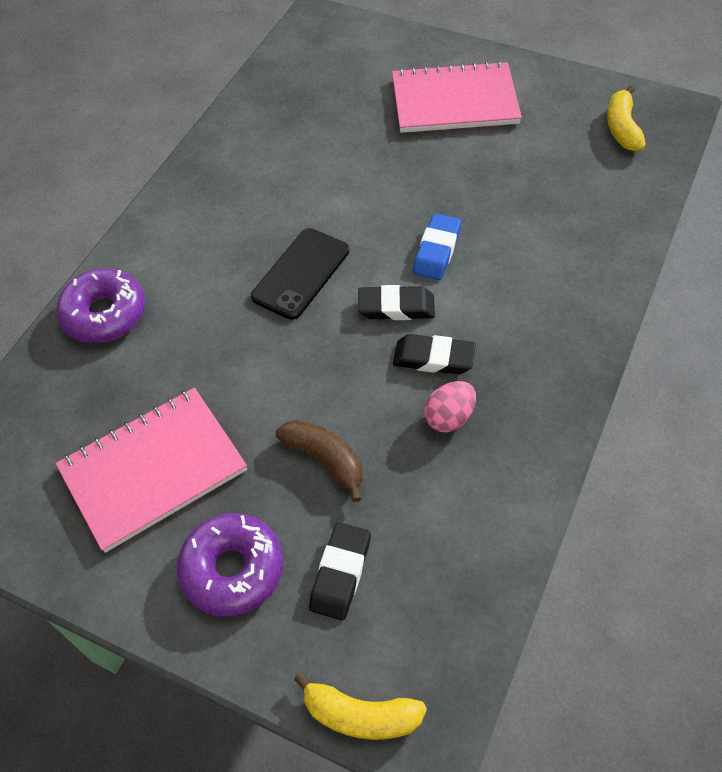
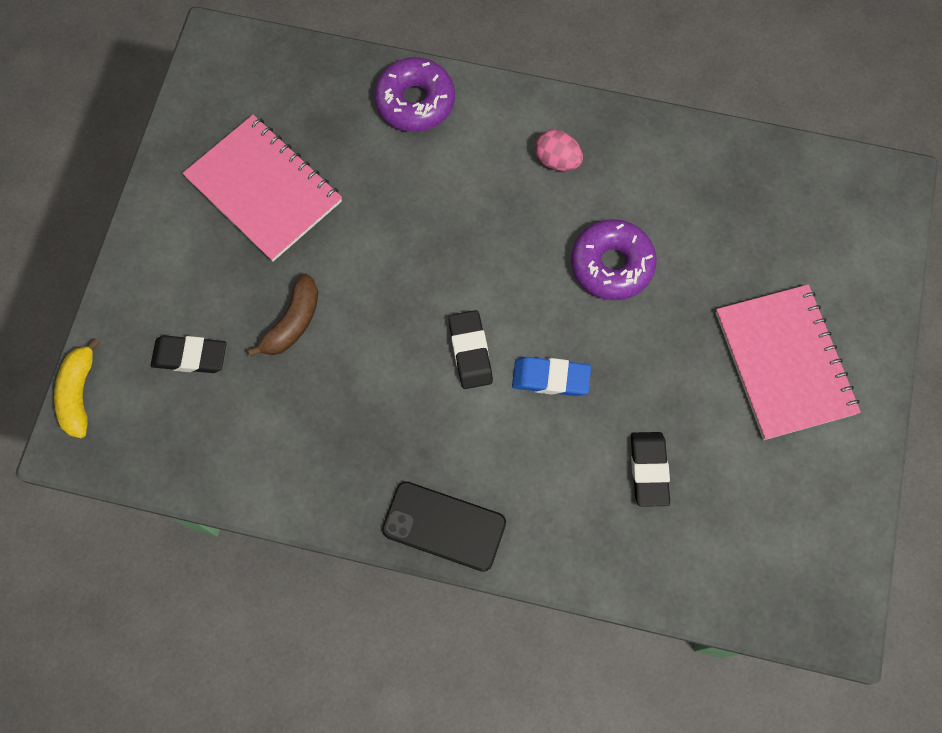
camera: 75 degrees right, 15 degrees up
purple donut [177,513,283,617] -> purple donut moved to [571,219,657,300]
black phone [251,228,349,320] -> black phone moved to [382,481,506,572]
black eraser [393,334,476,374] -> black eraser moved to [631,432,670,507]
pink egg [424,381,476,432] -> pink egg moved to [535,130,583,171]
yellow banana [607,86,646,151] -> none

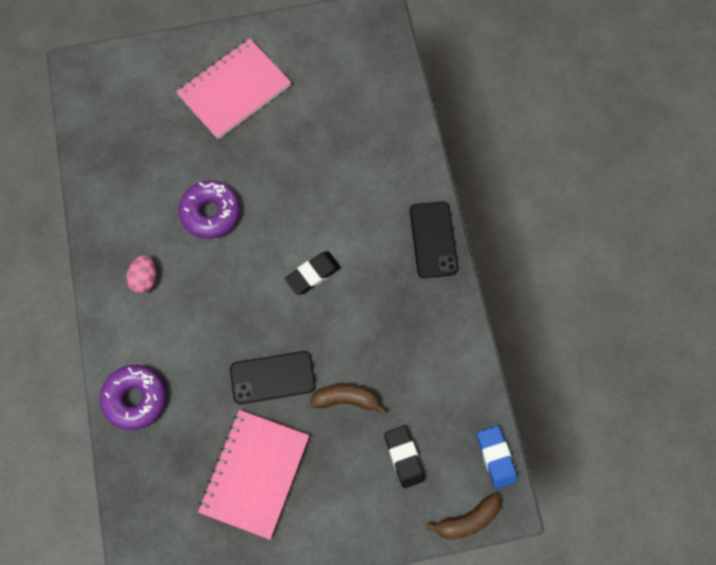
camera: 115 degrees left, 0 degrees up
yellow banana [54,338,100,438] -> brown banana [426,493,501,539]
blue eraser [512,357,591,396] -> blue eraser moved to [477,426,517,489]
black eraser [631,432,670,507] -> none
none -> black phone [230,351,316,404]

